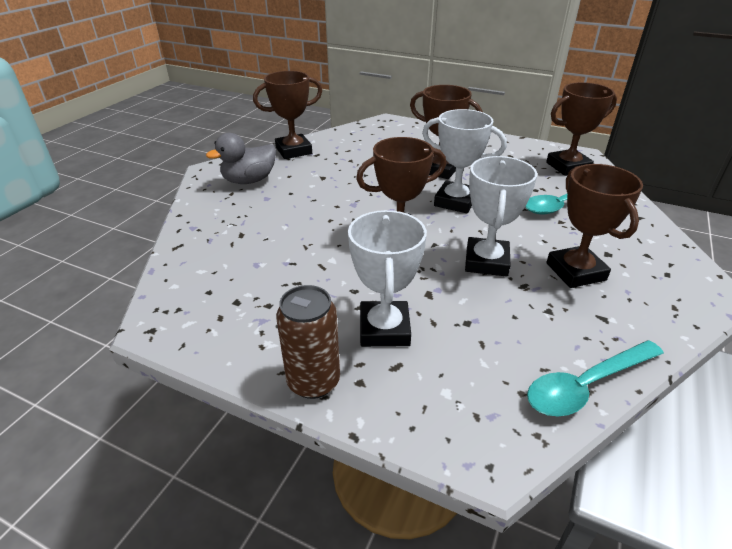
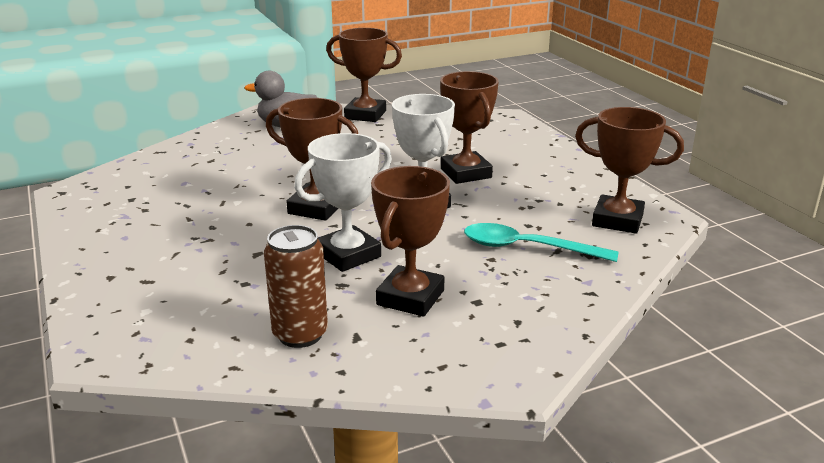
camera: 40 degrees right, 10 degrees down
brown can [276,285,340,399] -> brown can moved to [264,225,328,348]
white trophy [348,210,427,347] -> none
turquoise spoon [527,340,664,416] -> none

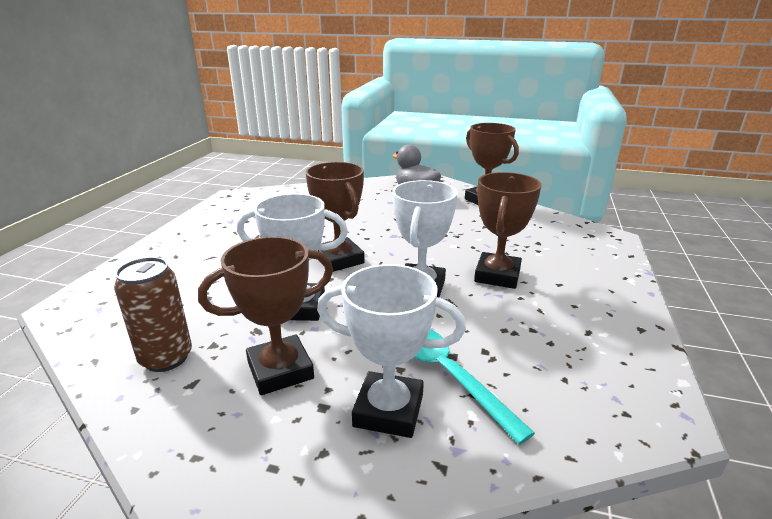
camera: 40 degrees right, 0 degrees up
brown trophy [575,107,684,234] -> none
none -> white trophy [317,264,466,438]

